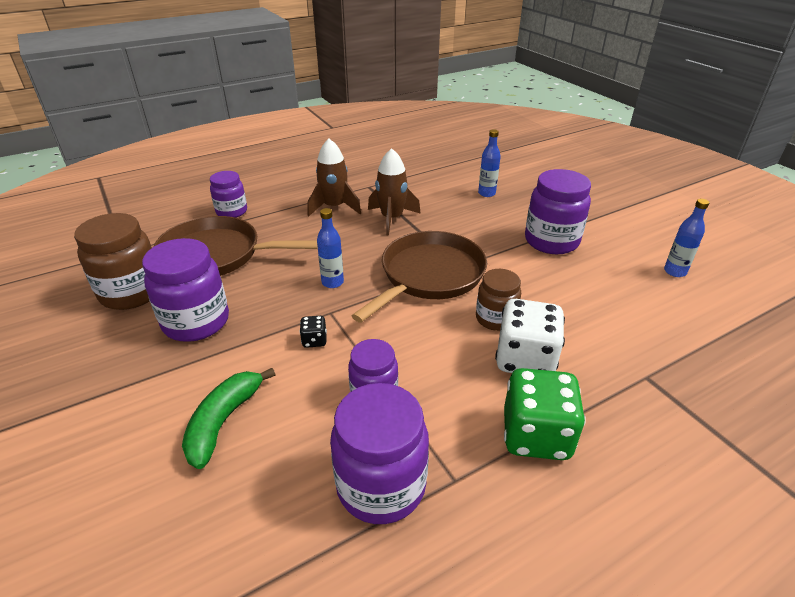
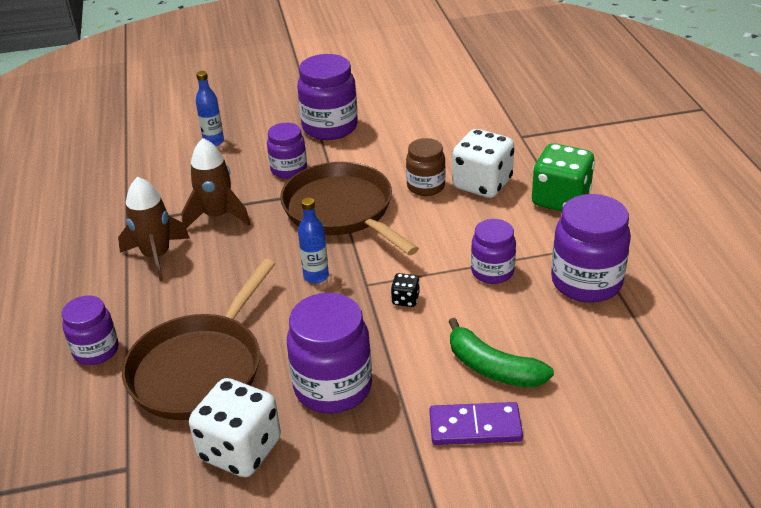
camera: 70 degrees left, 0 degrees up
brown jar [74,213,152,310] -> white dice [189,378,281,477]
blue bottle [664,199,709,277] -> none
none -> purple jar [267,123,307,179]
none -> purple domino [430,402,523,445]

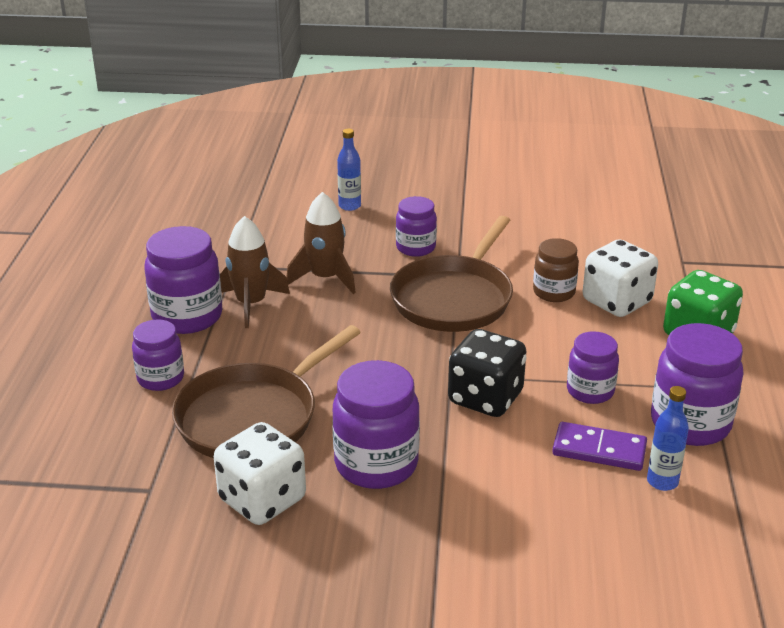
camera: 15 degrees right, 5 degrees down
brown pan [280,162,419,255] -> brown pan turned 135 degrees counterclockwise [390,216,513,332]
purple jar [297,54,358,140] -> purple jar moved to [144,226,222,334]
blue bottle [298,197,329,284] -> blue bottle moved to [647,386,689,491]
black dice [391,273,420,307] -> black dice [448,329,527,417], size x2.27
purple domino [430,402,523,445] -> purple domino moved to [552,422,647,471]
green banana [448,318,554,388] -> none

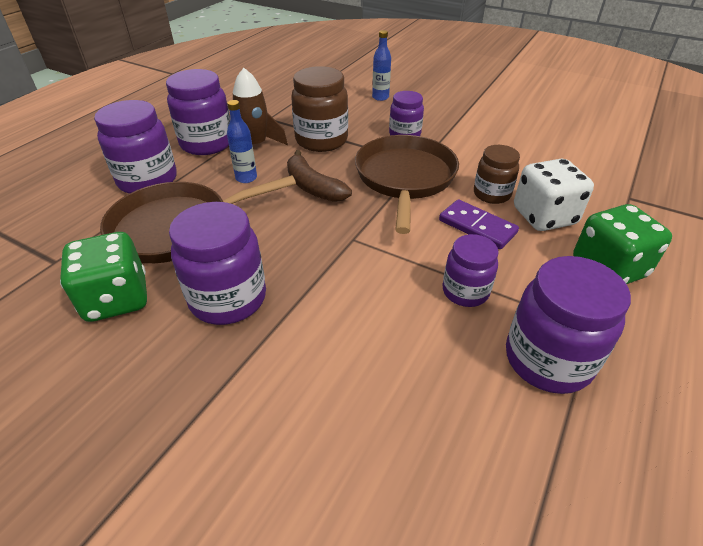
camera: 25 degrees right, 10 degrees up
purple jar [132,319,184,391] -> purple jar [94,100,177,194], size x1.62
white dice [214,422,306,525] -> green dice [60,232,147,322]
brown rocket [286,192,356,294] -> brown jar [291,66,348,152]
brown pan [390,216,513,332] -> brown pan turned 135 degrees clockwise [355,135,459,234]
black dice [448,329,527,417] -> none
purple domino [552,422,647,471] -> purple domino moved to [439,199,519,249]
blue bottle [647,386,689,491] -> blue bottle moved to [227,100,257,183]
none -> brown banana [287,150,352,202]

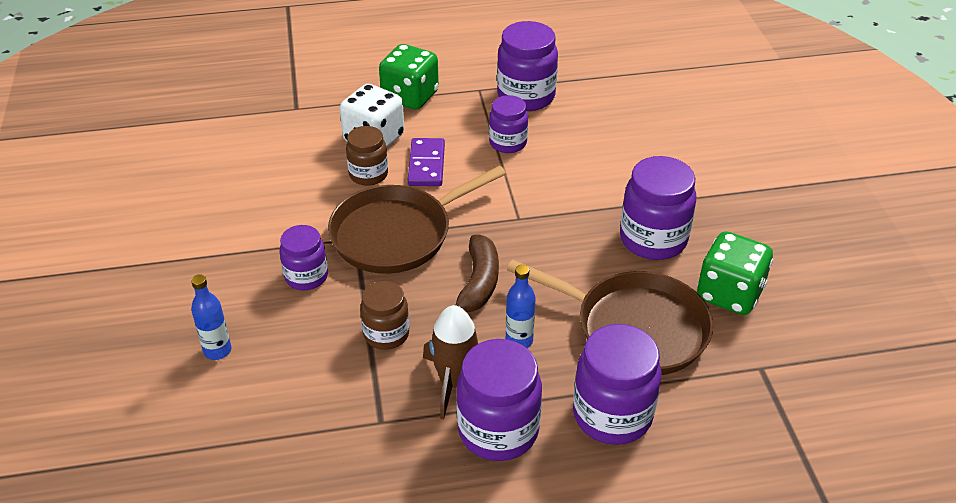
camera: 130 degrees left, 0 degrees up
brown jar [291,66,348,152] -> brown jar [360,281,409,350], size x0.62

